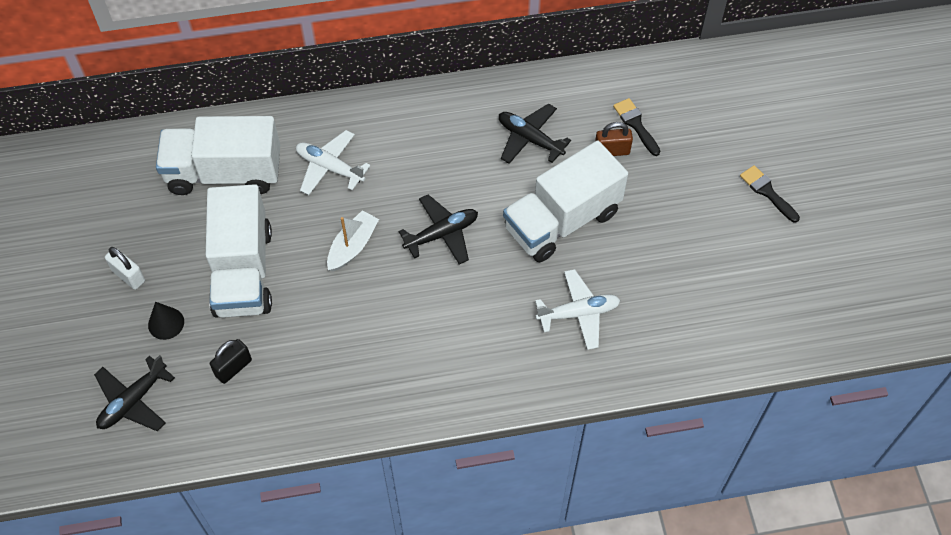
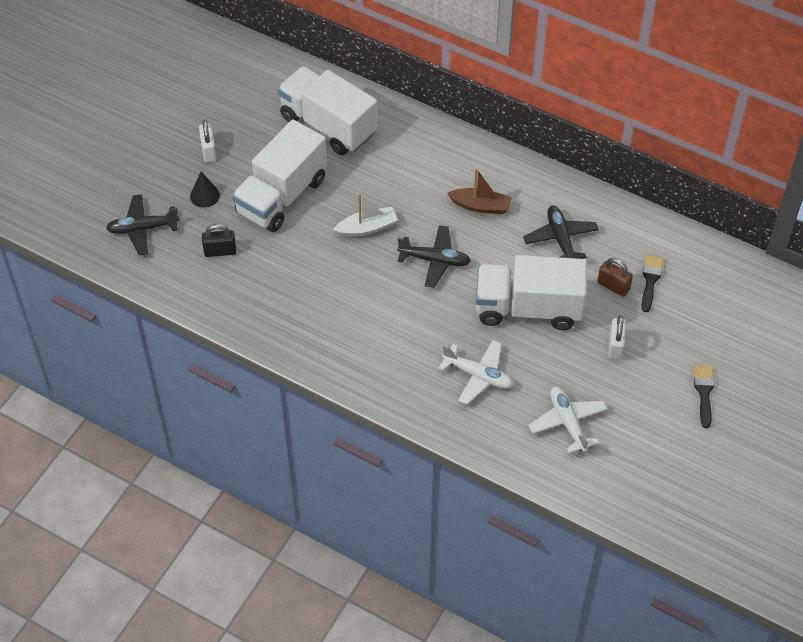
camera: 40 degrees right, 5 degrees down
white plane [296,130,370,195] -> white plane moved to [528,387,608,453]
none -> brown boat [447,168,512,214]
none -> white padlock [608,316,626,360]

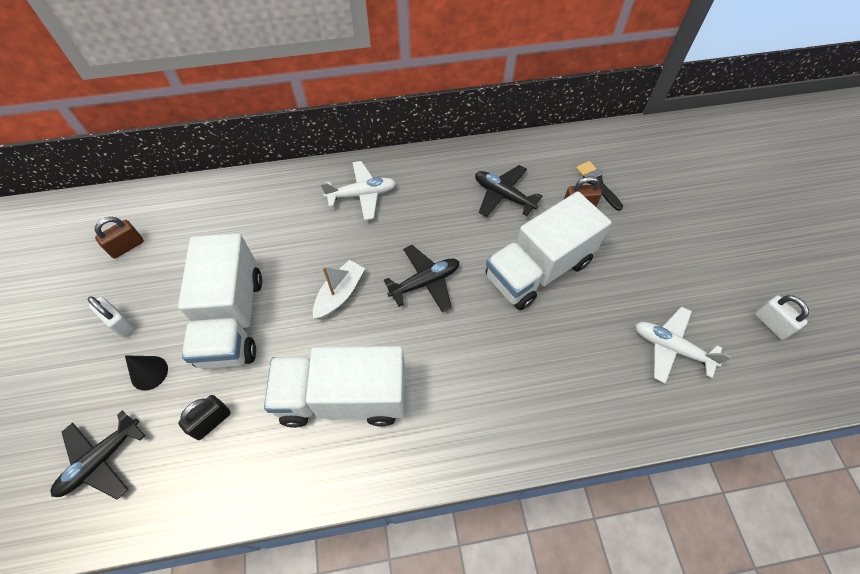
camera: 40 degrees left, 5 degrees up
white truck [277,66,378,155] -> white truck moved to [264,346,405,428]
white plane [439,340,513,405] -> white plane moved to [321,161,396,220]
brown boat [447,168,512,214] -> none
white padlock [608,316,626,360] -> white padlock moved to [754,295,809,340]
black brush [694,366,714,428] -> none
none -> brown padlock [95,217,144,259]

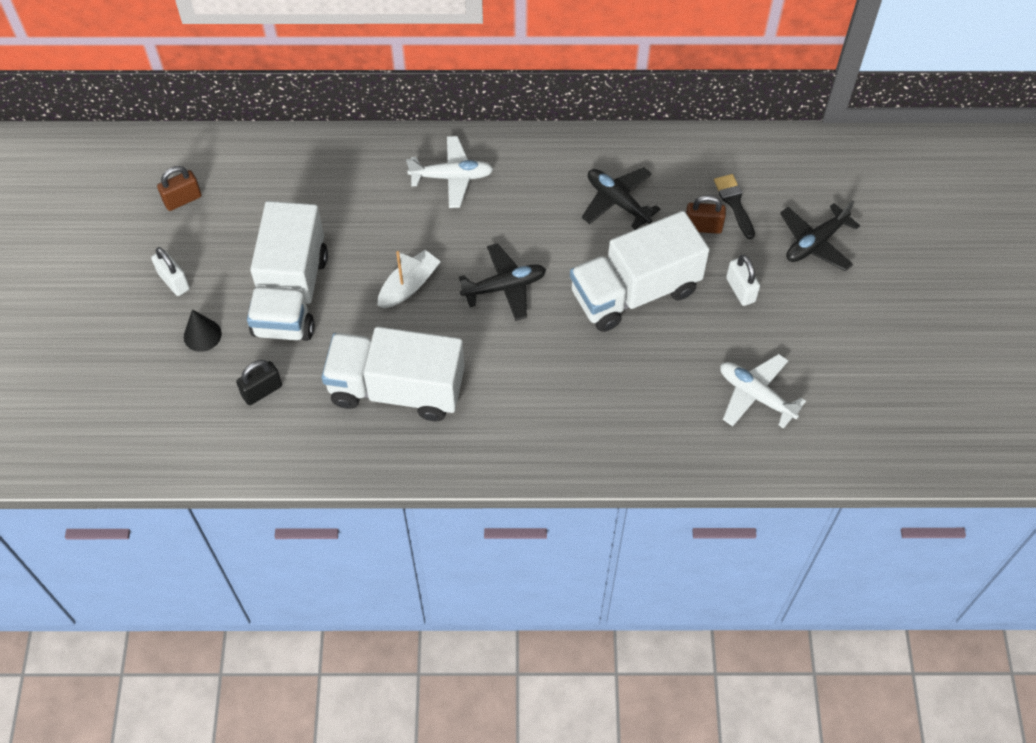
camera: 10 degrees right, 0 degrees up
black plane [51,410,145,500] -> black plane moved to [780,201,860,271]
white padlock [754,295,809,340] -> white padlock moved to [726,255,760,306]

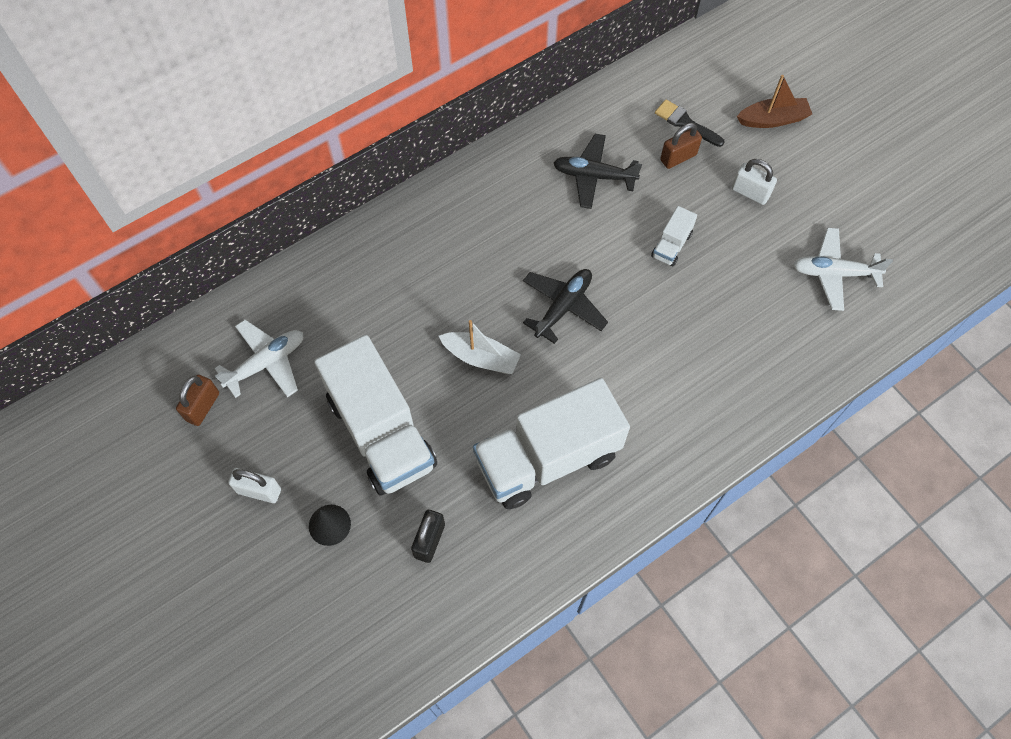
camera: 35 degrees left, 5 degrees up
white boat [377,250,441,309] -> white boat turned 105 degrees clockwise [439,320,521,374]
white plane [406,136,493,208] -> white plane moved to [214,320,303,398]
white truck [570,211,709,332] -> white truck [651,206,697,266], size x0.42
black plane [780,201,860,271] -> brown boat [737,75,812,128]

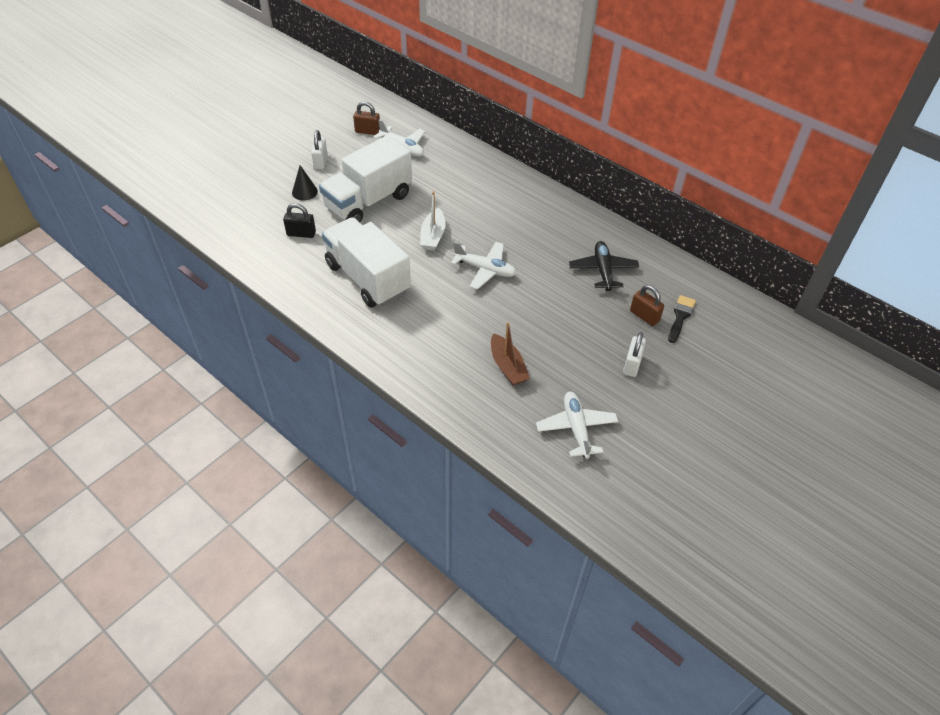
camera: 75 degrees right, 15 degrees down
black plane [523,269,608,344] -> white plane [451,242,516,290]
white truck [651,206,697,266] -> none
brown boat [737,75,812,128] -> brown boat moved to [491,322,530,385]

